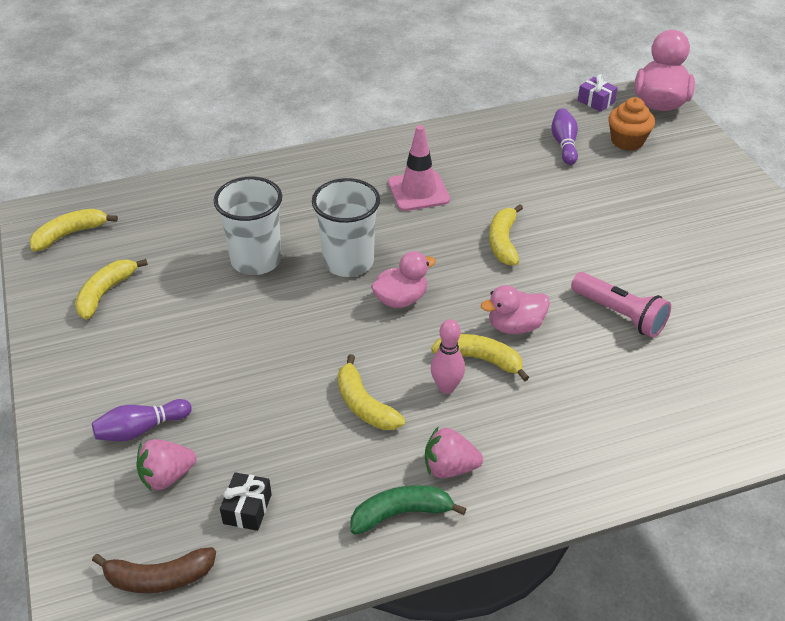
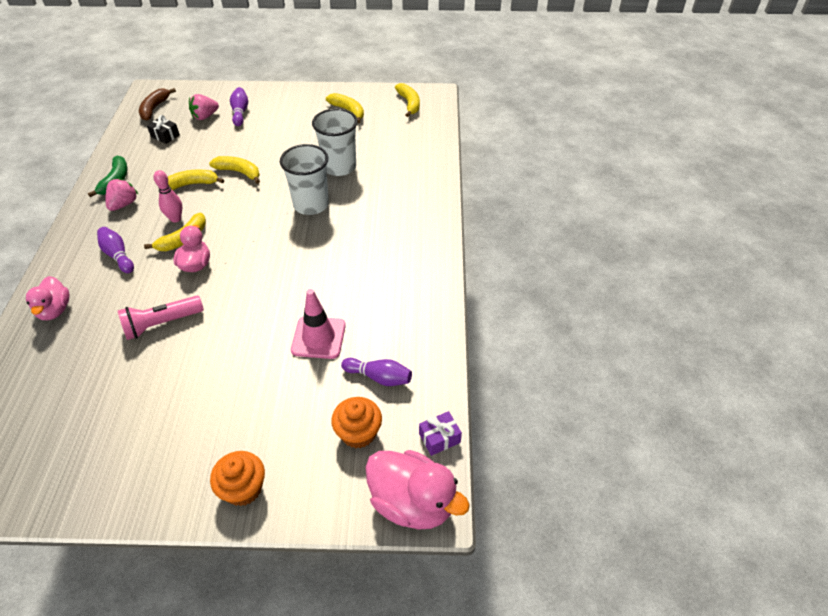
camera: 110 degrees right, 5 degrees up
pink strawberry [136,439,197,491] -> pink strawberry turned 120 degrees counterclockwise [189,94,219,120]
pink duck [371,251,436,308] -> pink duck moved to [26,276,70,320]
pink traffic cone [388,125,450,211] -> pink traffic cone moved to [291,289,346,359]
yellow banana [489,204,523,265] -> yellow banana moved to [209,156,260,184]
none -> purple bowling pin [97,227,134,273]
none -> orange cupcake [210,451,265,506]

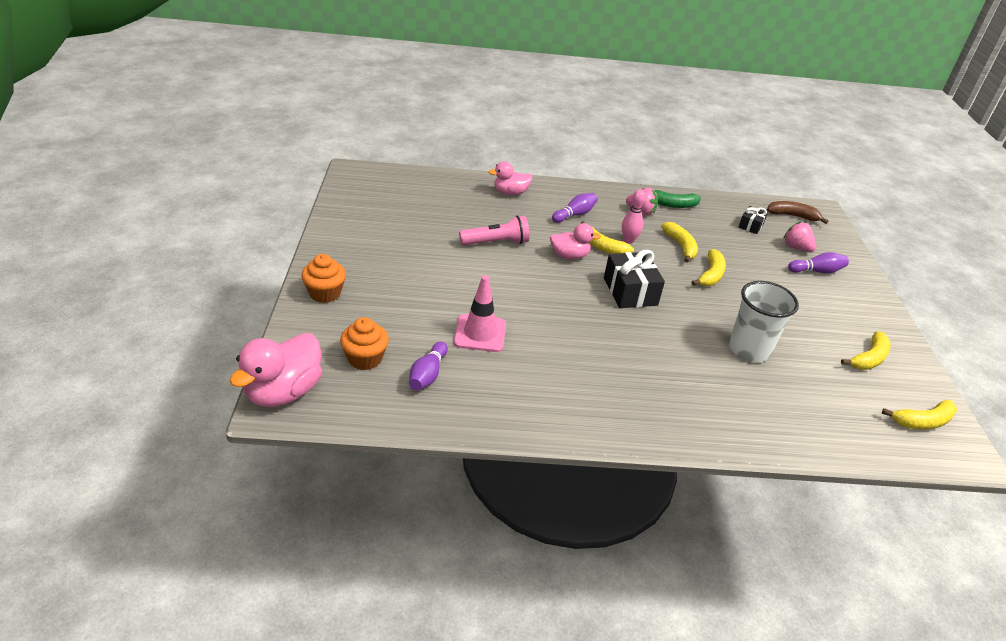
camera: 85 degrees right, 10 degrees down
pink flashlight [118,296,204,340] -> pink flashlight turned 105 degrees clockwise [459,216,529,245]
white cup [280,144,329,215] -> none
purple gift [419,411,462,456] -> none
none -> black gift [604,250,665,308]

